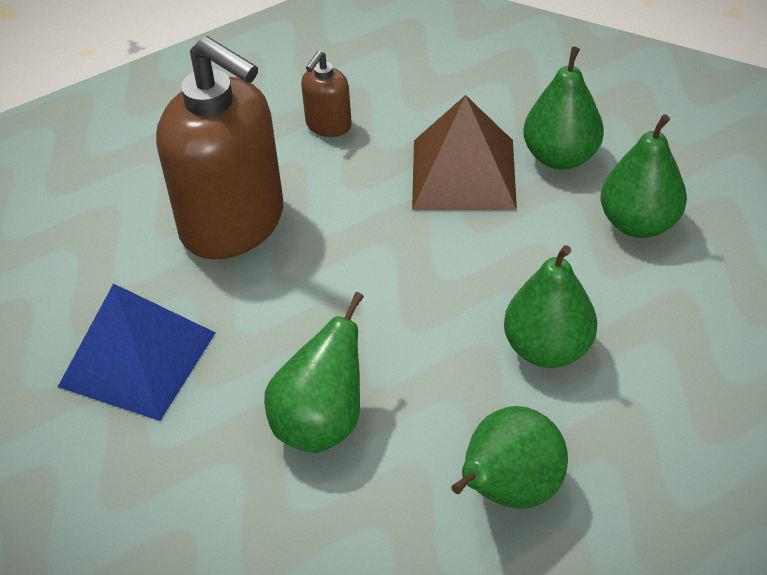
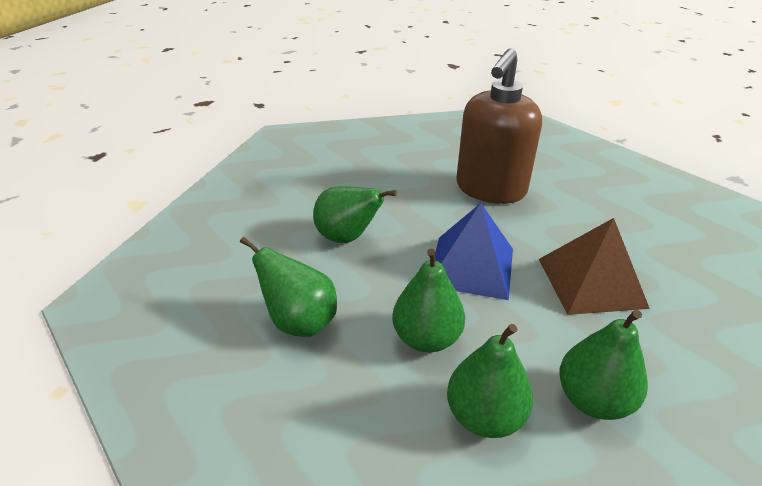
camera: 80 degrees right, 10 degrees down
blue pyramid [58,283,216,421] -> blue pyramid moved to [435,203,513,300]
brown soap dispenser [301,51,352,137] -> none
green pear [523,46,604,170] -> green pear moved to [447,324,533,438]

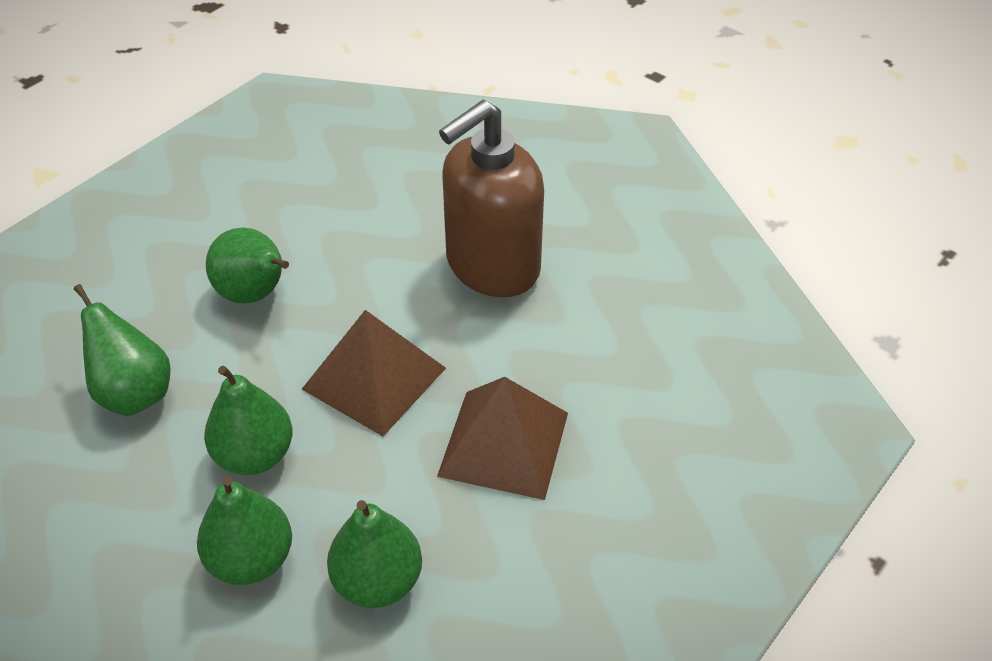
camera: 20 degrees right, 10 degrees up
blue pyramid [435,203,513,300] -> brown pyramid [302,310,446,436]

